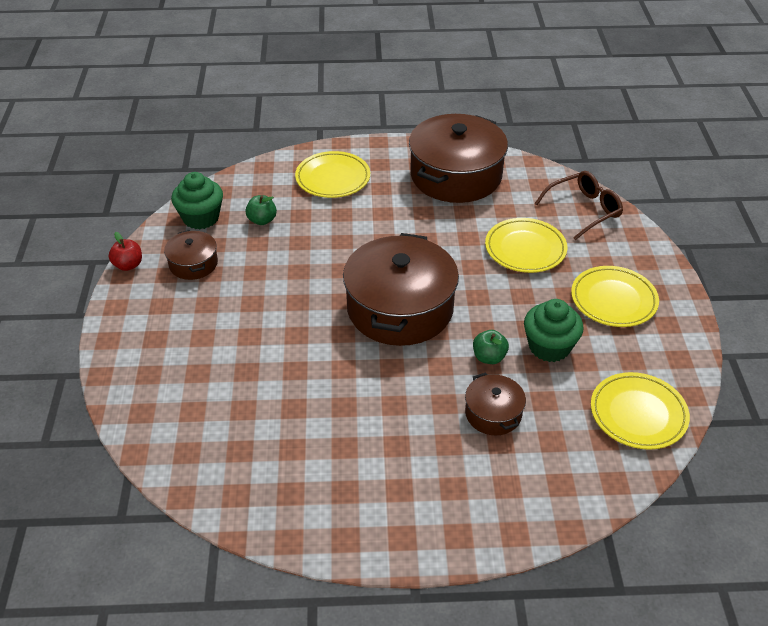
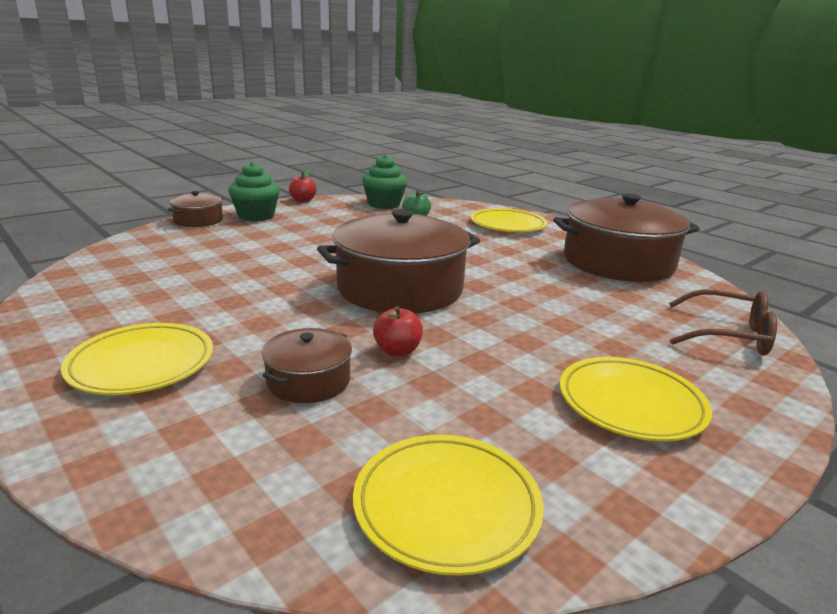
camera: 50 degrees right, 20 degrees down
brown pot [164,230,218,280] -> brown pot moved to [168,191,223,227]
green apple [473,330,509,364] -> red apple [373,306,423,356]
yellow plate [485,218,567,273] -> yellow plate moved to [61,323,213,395]
green cupcake [524,299,583,362] -> green cupcake moved to [228,162,280,221]

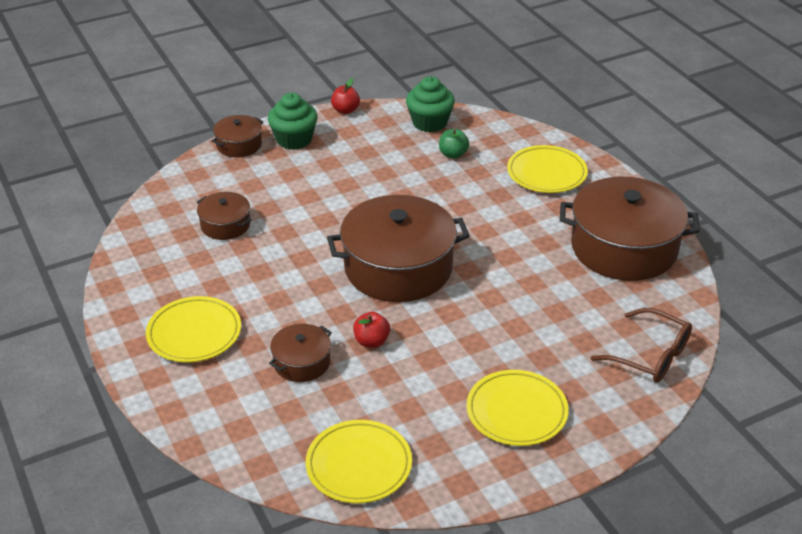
camera: 15 degrees right, 15 degrees up
none -> brown pot [197,192,252,240]

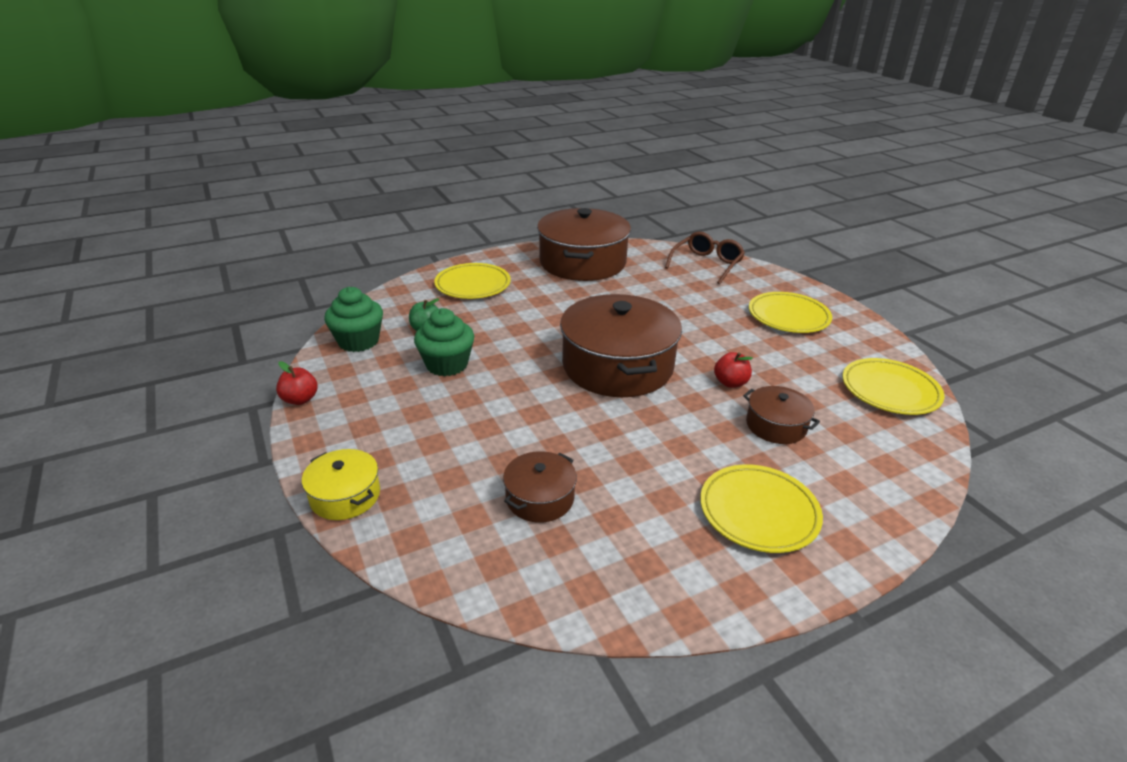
camera: 90 degrees left, 5 degrees down
brown pot [212,115,263,157] -> yellow pot [302,449,380,520]
green cupcake [268,93,318,150] -> green cupcake moved to [414,308,474,376]

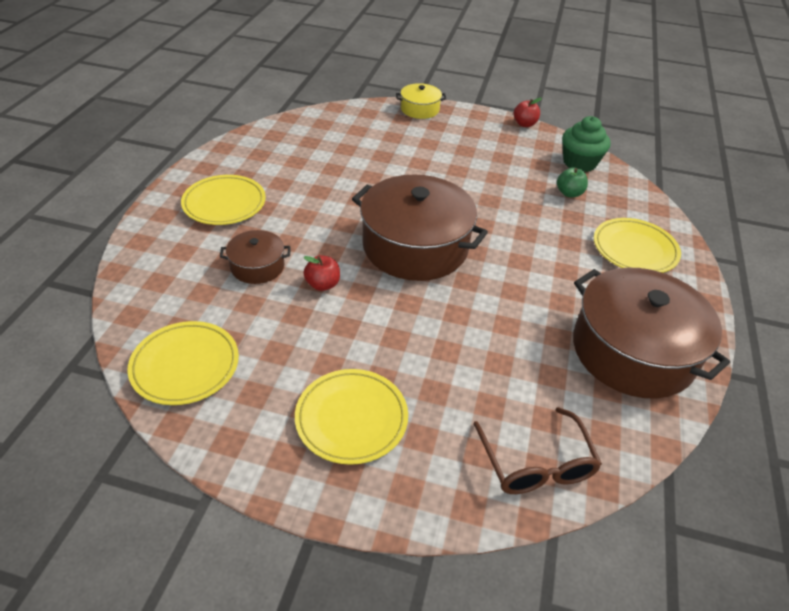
camera: 130 degrees right, 10 degrees up
green cupcake [414,308,474,376] -> none
brown pot [503,451,577,523] -> none

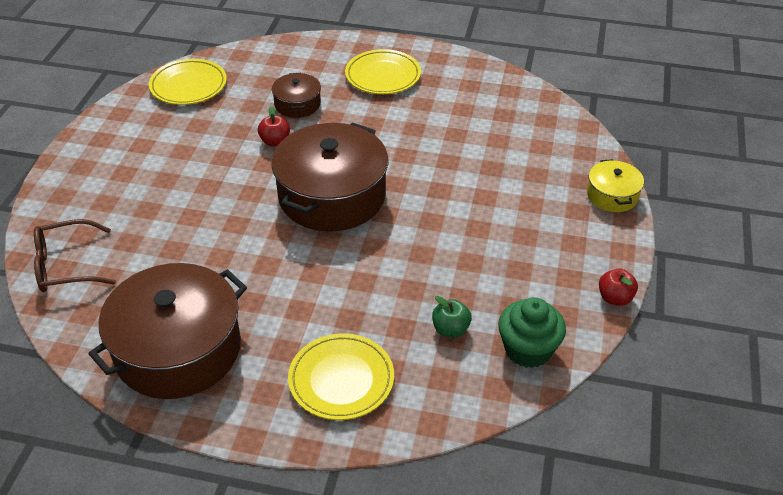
camera: 90 degrees right, 0 degrees up
yellow plate [295,369,408,465] -> none

